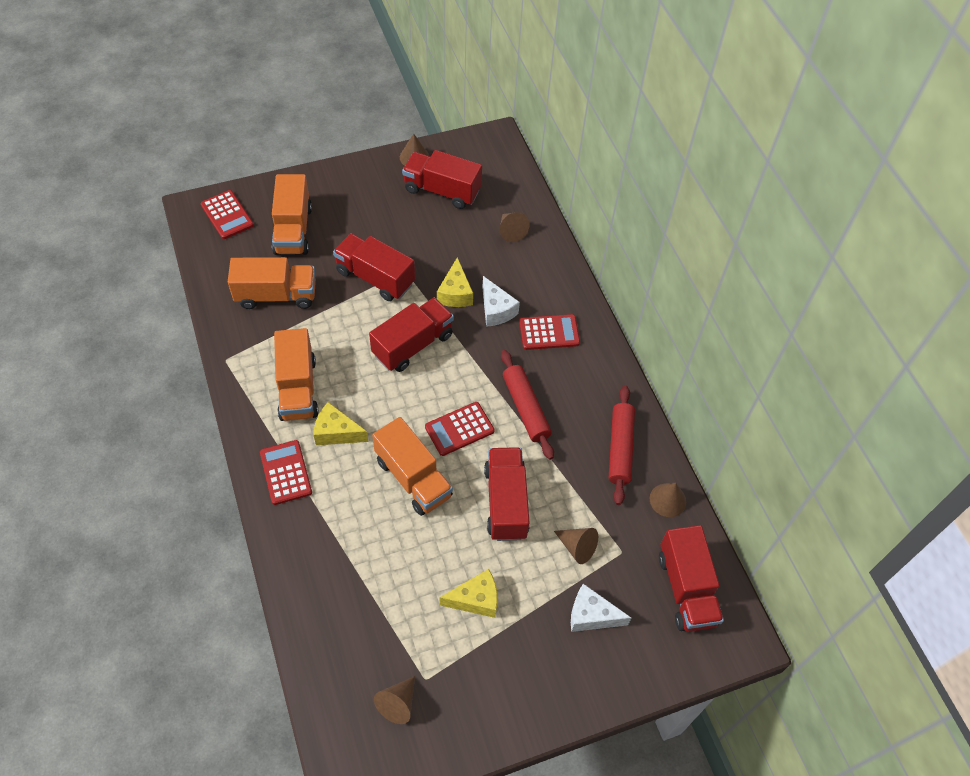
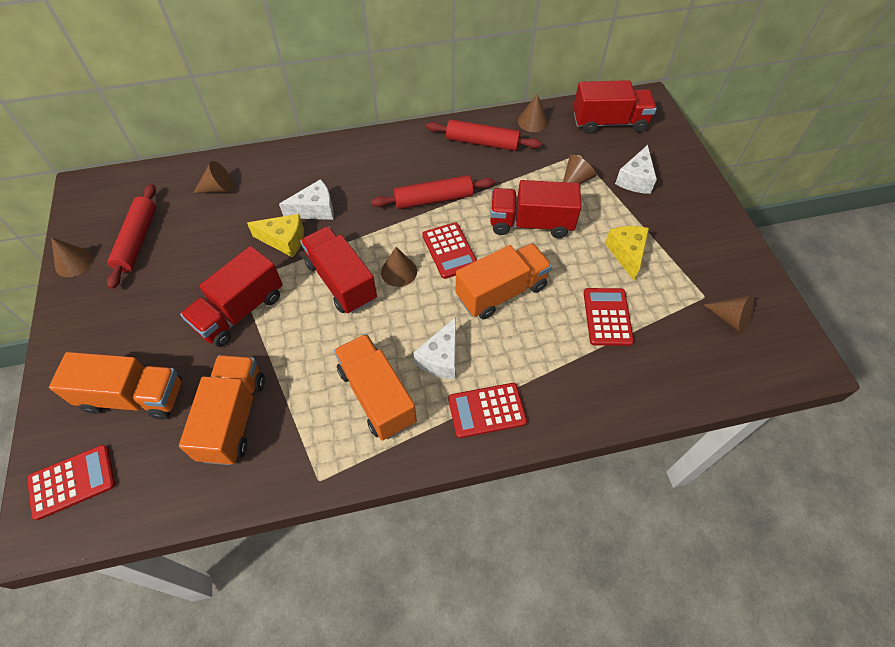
camera: 80 degrees left, 0 degrees up
orange truck [274,328,319,421] -> orange truck turned 120 degrees counterclockwise [334,334,417,441]
yellow cheese [313,402,369,445] -> white cheese [413,317,456,379]
red truck [402,150,482,209] -> red rolling pin [107,184,156,289]
red calculator [519,314,580,350] -> red calculator moved to [584,288,634,346]
none -> brown cone [381,247,417,287]

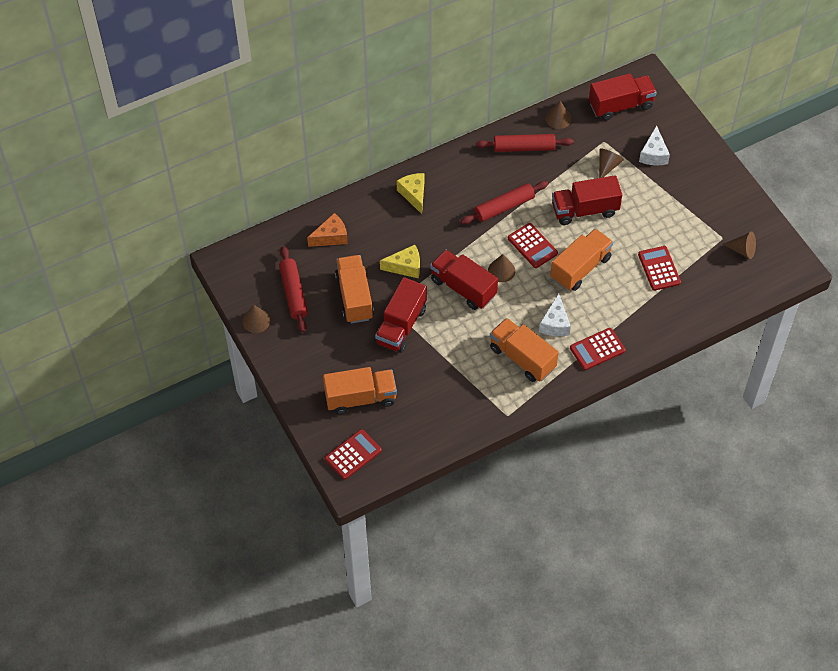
camera: 15 degrees left, 0 degrees up
orange truck [179,355,265,465] -> orange truck moved to [335,255,374,323]
brown cone [193,161,234,193] -> orange cheese [307,213,348,247]
white cheese [279,179,334,220] -> none
yellow cheese [605,226,649,281] -> yellow cheese moved to [397,173,424,214]

